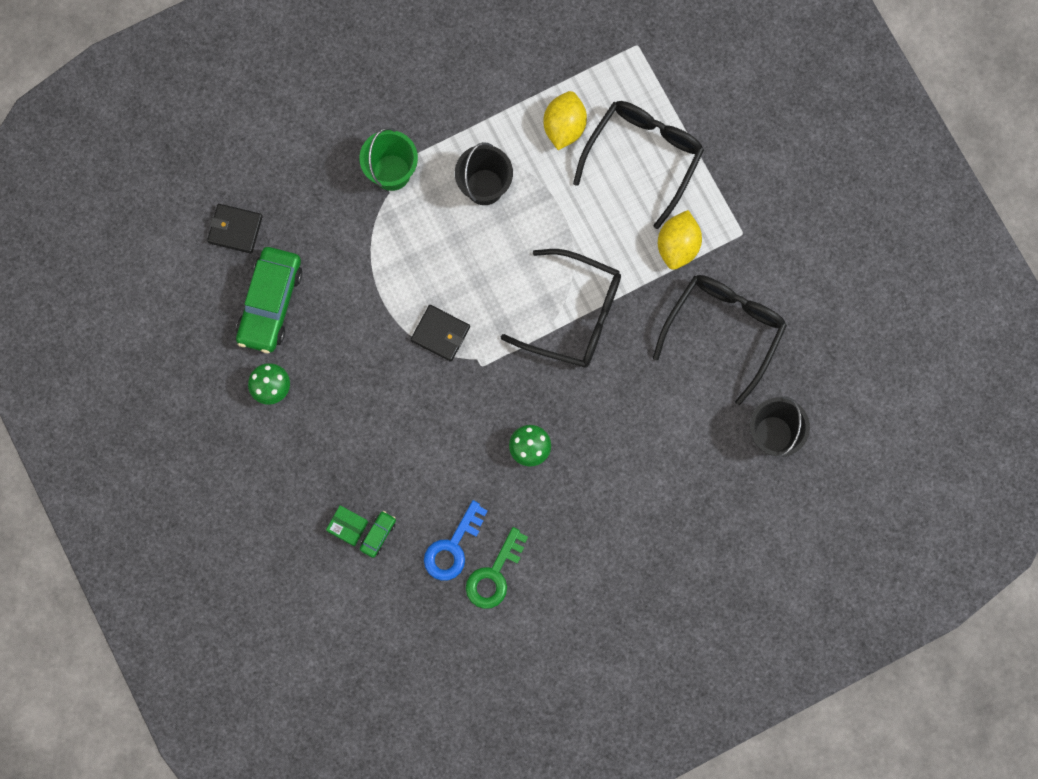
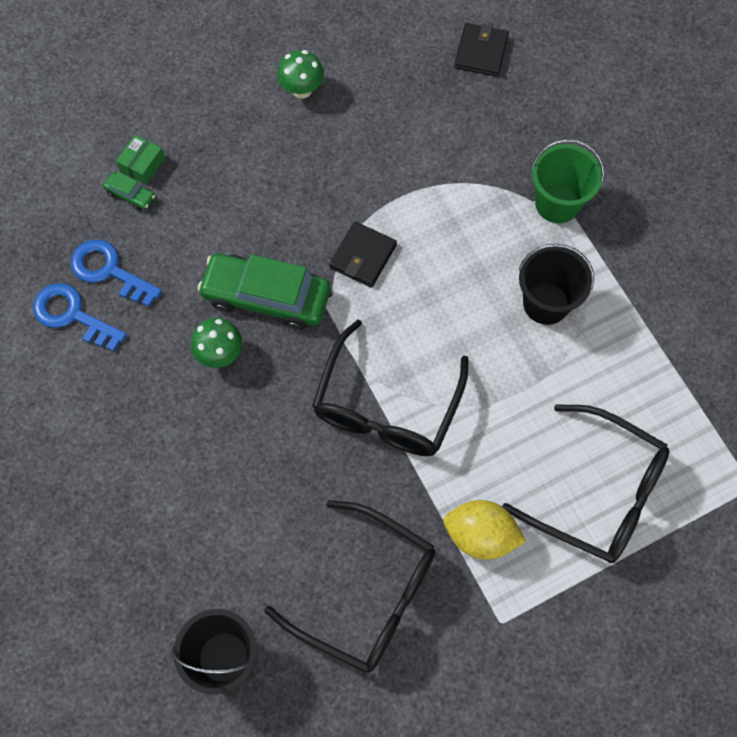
camera: 90 degrees right, 10 degrees down
green car [236,247,302,353] -> green car moved to [198,253,331,330]
green key [466,527,528,609] -> blue key [33,283,127,352]
yellow lemon [544,91,587,150] -> none

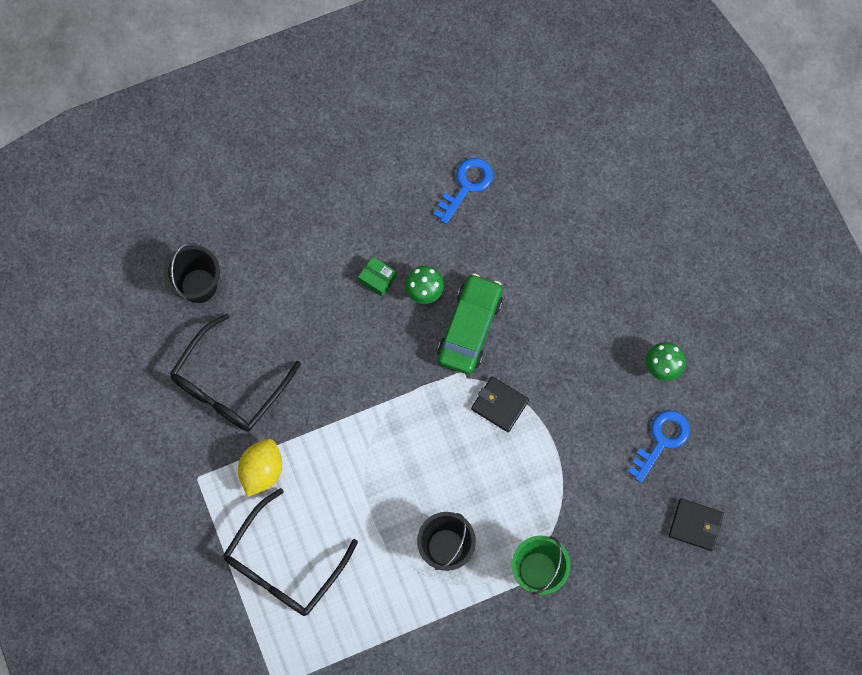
camera: 95 degrees right, 5 degrees up
blue key [71,239,162,307] -> blue key moved to [628,410,690,483]
green car [103,172,155,211] -> none
green box [116,135,165,185] -> green box moved to [358,257,397,297]
black glasses [312,320,469,456] -> none

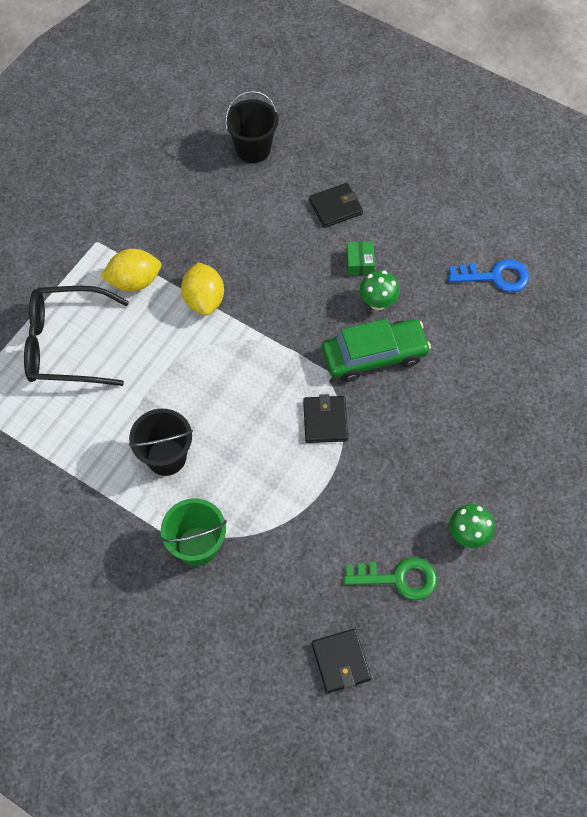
camera: 55 degrees right, 10 degrees down
black glasses [170,314,301,432] -> none
blue key [628,410,690,483] -> green key [344,557,437,600]
none -> yellow lemon [181,262,224,315]
none -> black wallet [309,183,363,228]

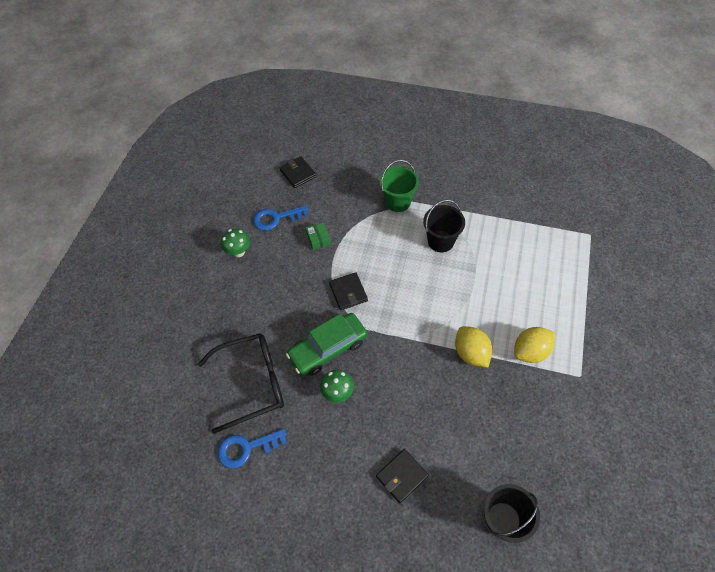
camera: 165 degrees right, 5 degrees down
black glasses [24,286,129,386] -> black glasses moved to [198,333,284,434]
green key [344,557,437,600] -> blue key [253,205,309,231]
green box [346,241,375,275] -> green box moved to [306,222,331,250]

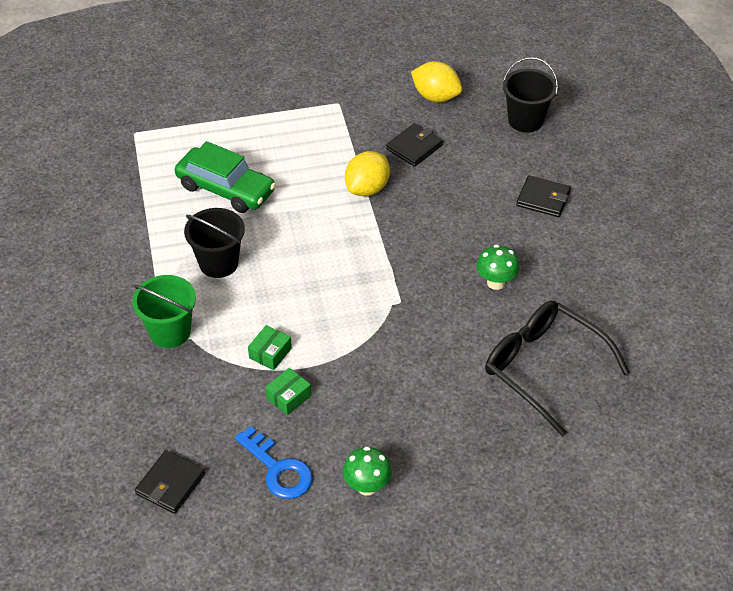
camera: 120 degrees left, 10 degrees down
blue key [217,429,287,468] -> none
green car [286,313,367,376] -> green car moved to [175,141,276,213]
black wallet [329,272,368,310] -> black wallet moved to [386,123,443,167]
yellow lemon [514,327,555,363] -> yellow lemon moved to [411,61,462,102]
none -> green box [248,325,292,370]

